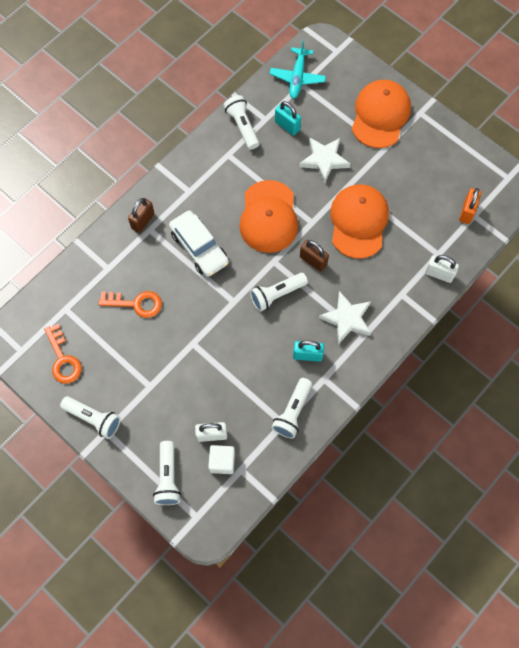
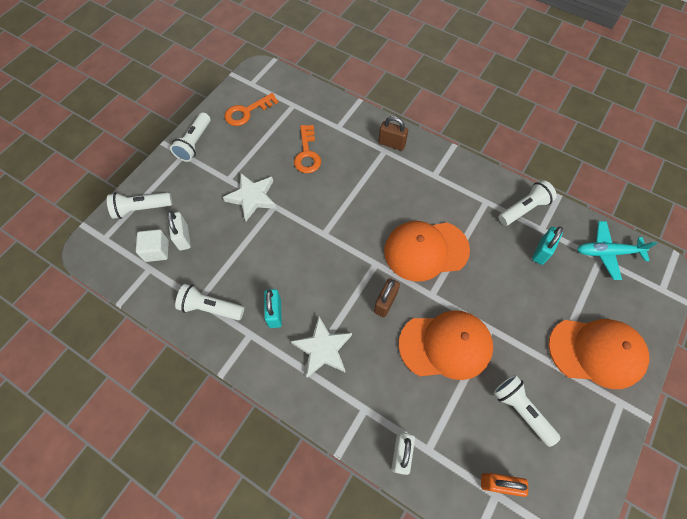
camera: 80 degrees right, 5 degrees down
white car [169,210,229,277] -> none
white flashlight [250,273,308,312] -> white flashlight moved to [493,375,560,447]
white star [299,137,351,183] -> white star moved to [223,172,277,221]

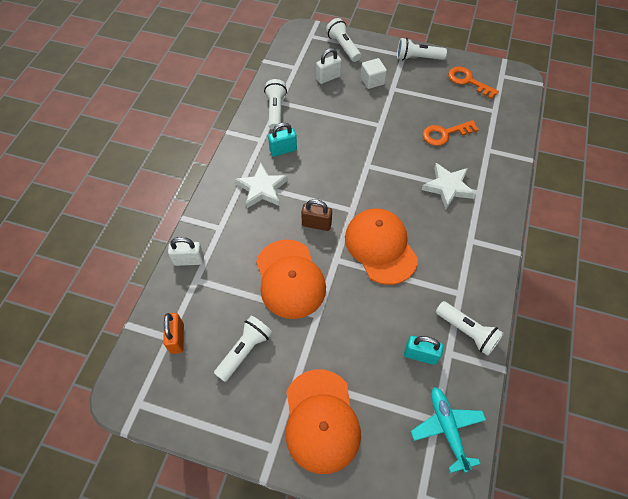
camera: 75 degrees right, 5 degrees down
white cube [136,229,169,262] -> white cube moved to [361,58,387,89]
white star [223,172,277,221] -> white star moved to [422,163,476,209]
brown padlock [378,116,408,151] -> none

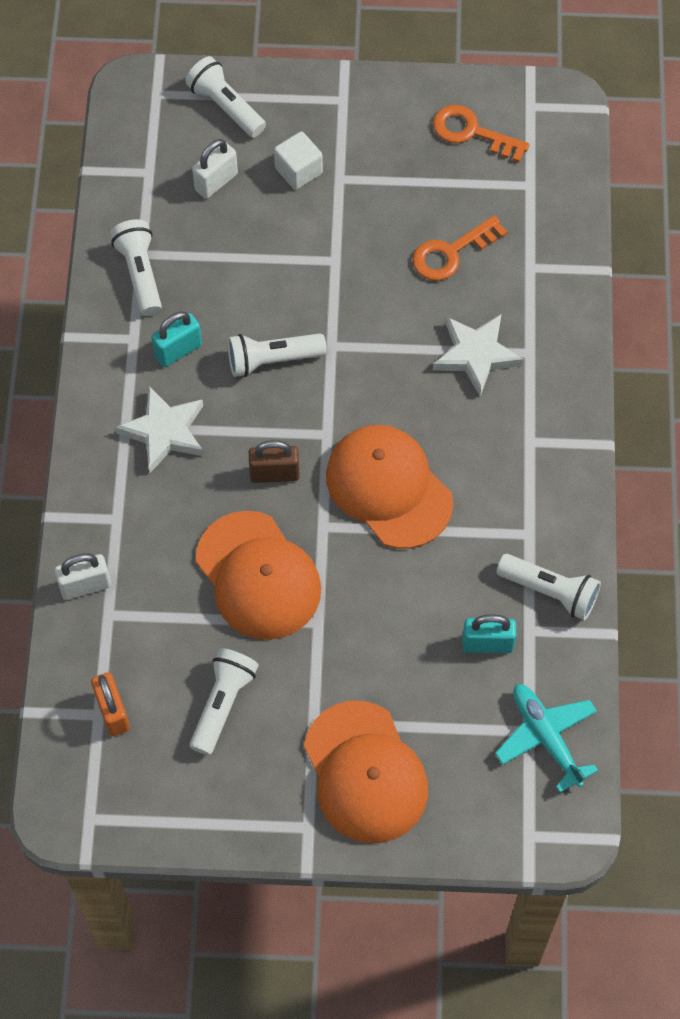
camera: 15 degrees left, 5 degrees up
white flashlight [397,38,447,61] -> white flashlight moved to [228,333,327,377]

